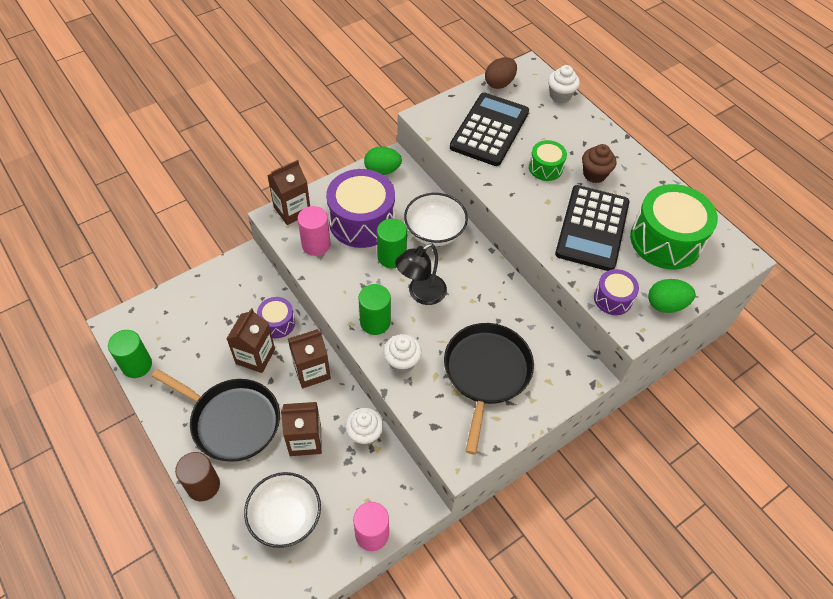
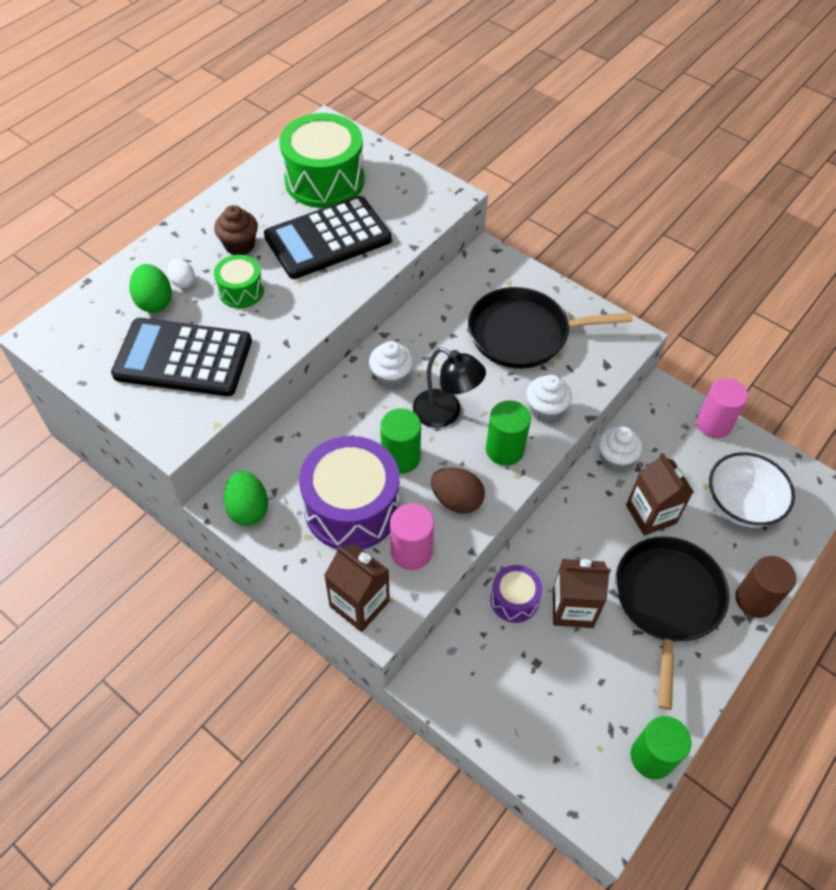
camera: 105 degrees left, 0 degrees up
brown carton [288,329,331,388] -> none
white bowl [404,193,468,246] -> none
brown egg [485,57,517,89] -> brown egg moved to [431,467,485,513]
white cupcake [548,65,580,103] -> white cupcake moved to [369,341,413,389]
black calculator [555,185,629,271] -> black calculator turned 150 degrees clockwise [264,196,392,279]
purple drum [594,269,639,315] -> none
green egg [648,279,695,313] -> green egg moved to [129,264,172,313]
none -> white egg [168,259,195,288]

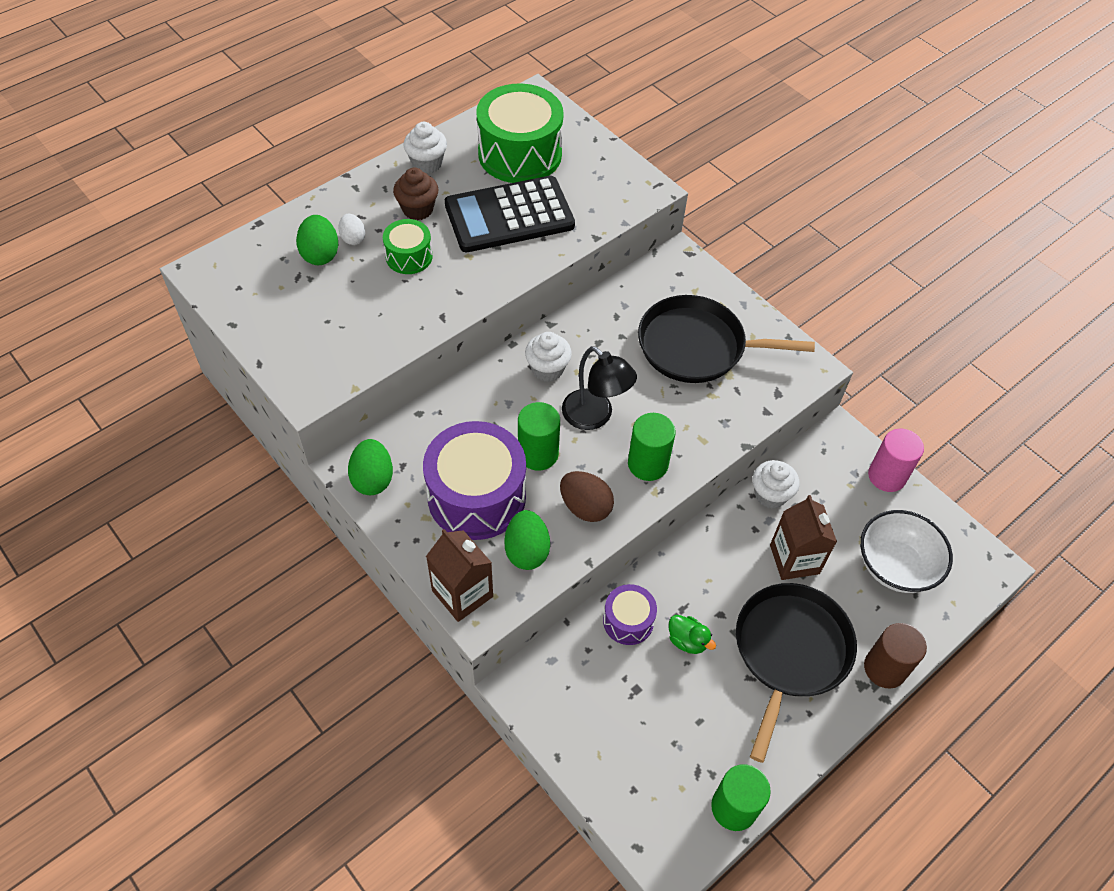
camera: 10 degrees right, 0 degrees up
black calculator [111,318,252,396] -> none
pink cylinder [390,503,434,570] -> green egg [504,510,550,570]
white cupcake [526,375,572,423] -> white cupcake moved to [403,122,447,174]
brown carton [553,559,611,628] -> green duck [669,615,716,654]

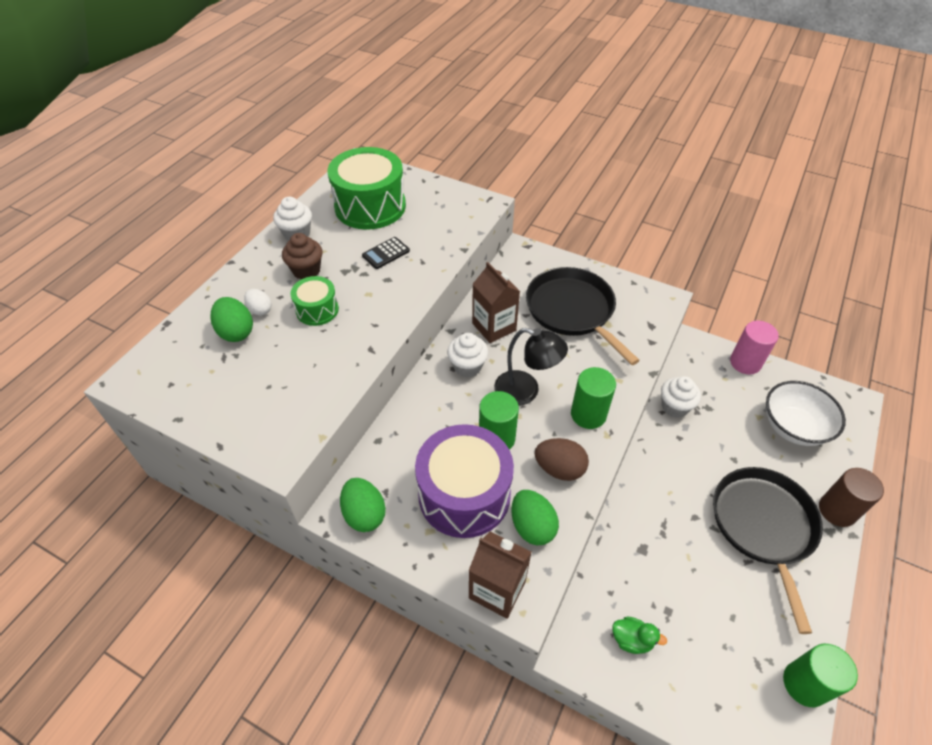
camera: 20 degrees left, 5 degrees down
black calculator [445,176,575,252] -> black calculator [362,237,410,269], size x0.41
purple drum [603,584,657,645] -> none
black pan [638,295,815,383] -> black pan turned 75 degrees clockwise [526,267,640,365]
green duck [669,615,716,654] -> green duck moved to [612,617,667,654]
brown carton [770,495,837,580] -> brown carton moved to [472,262,520,343]

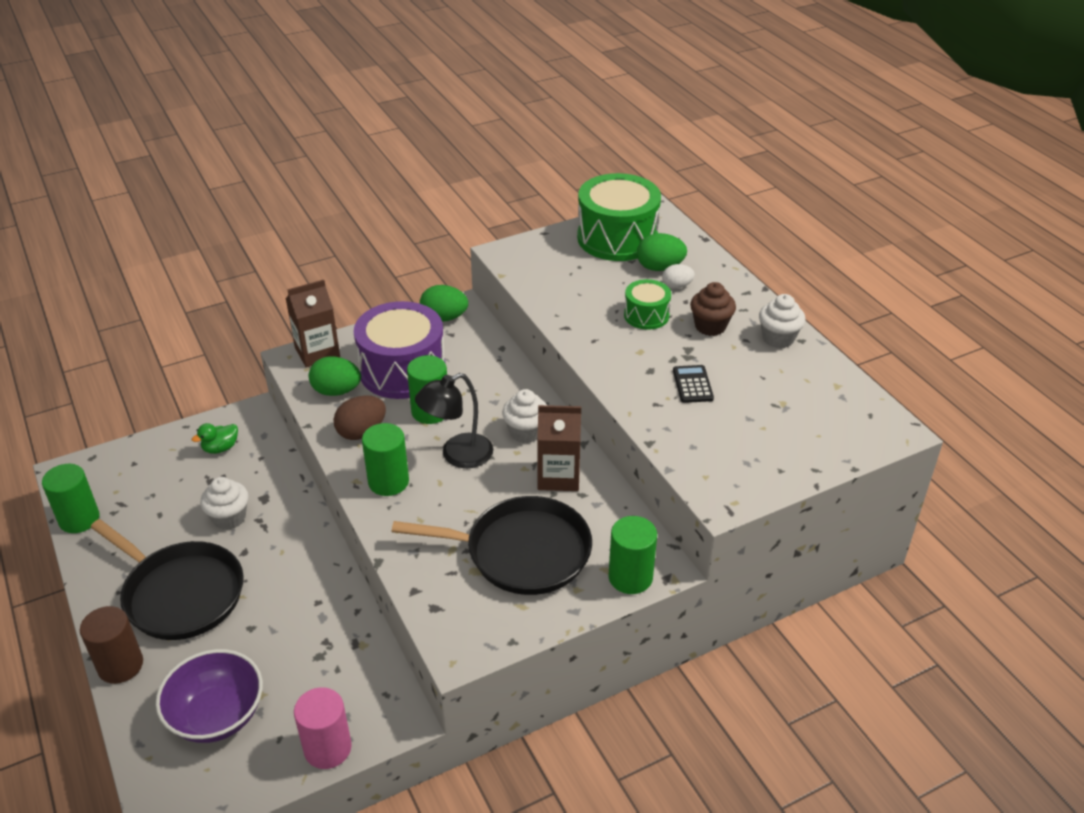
camera: 125 degrees right, 10 degrees down
green drum [327,147,406,230] -> green drum moved to [577,173,661,261]
white cupcake [661,376,701,418] -> white cupcake moved to [200,477,249,530]
white bowl [766,381,846,446] -> purple bowl [156,649,263,743]
none -> green cylinder [608,516,657,594]

